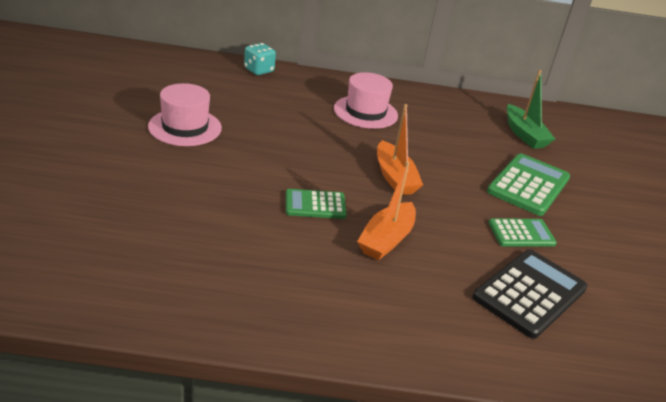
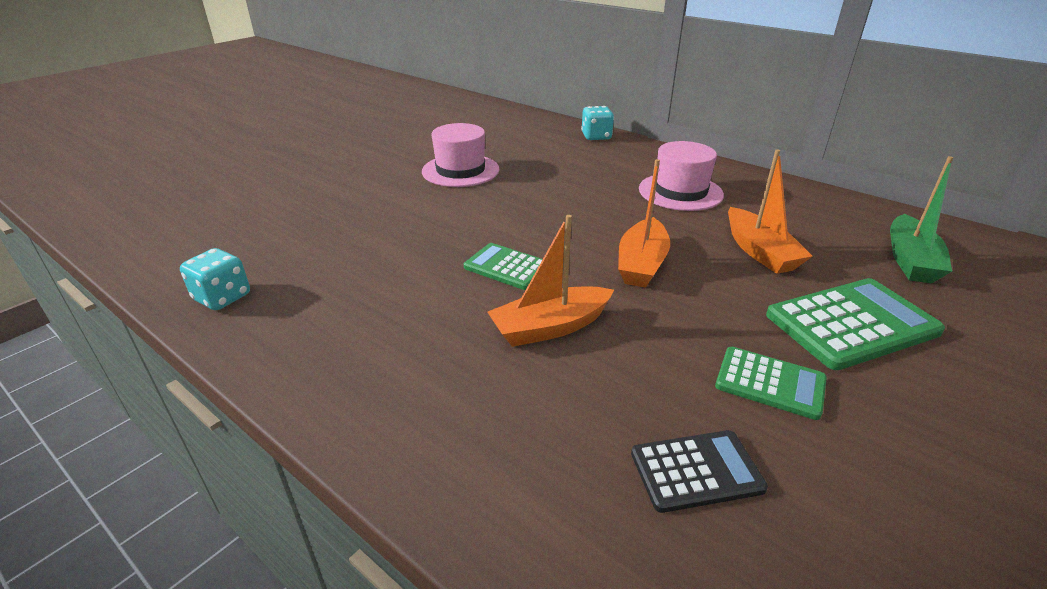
camera: 40 degrees right, 0 degrees up
black calculator [472,250,587,339] -> black calculator [631,430,768,513], size x0.61
none -> turquoise dice [180,248,250,310]
none -> orange boat [728,149,813,274]

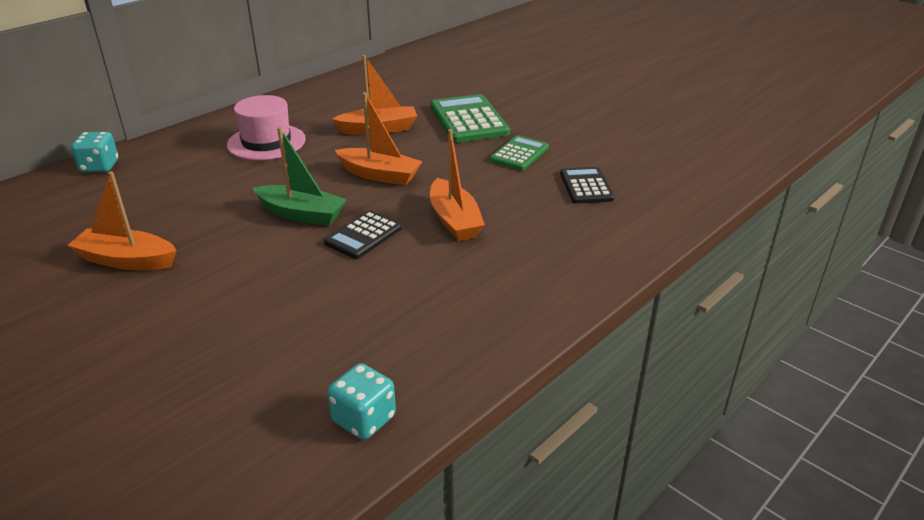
camera: 85 degrees left, 0 degrees up
pink hat [422,123,499,187] -> orange boat [67,171,177,270]
green calculator [464,243,543,290] -> black calculator [324,211,402,259]
green boat [890,156,953,284] -> green boat moved to [253,127,347,226]

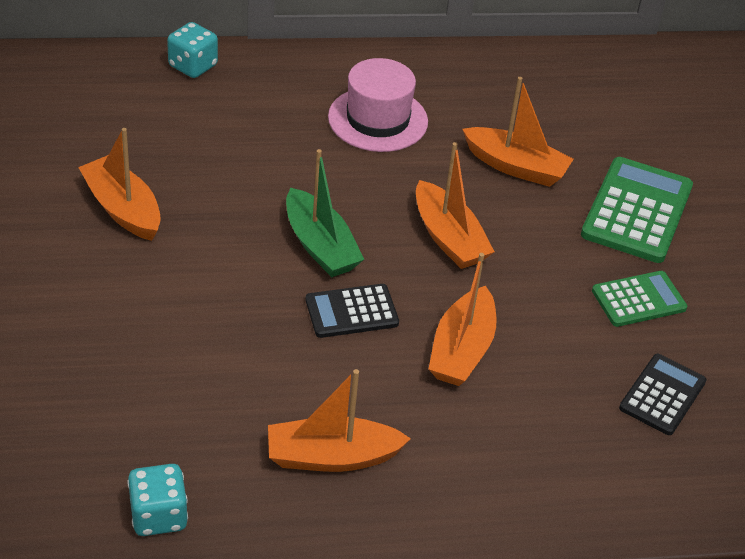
camera: 35 degrees right, 10 degrees up
none -> orange boat [268,369,411,472]

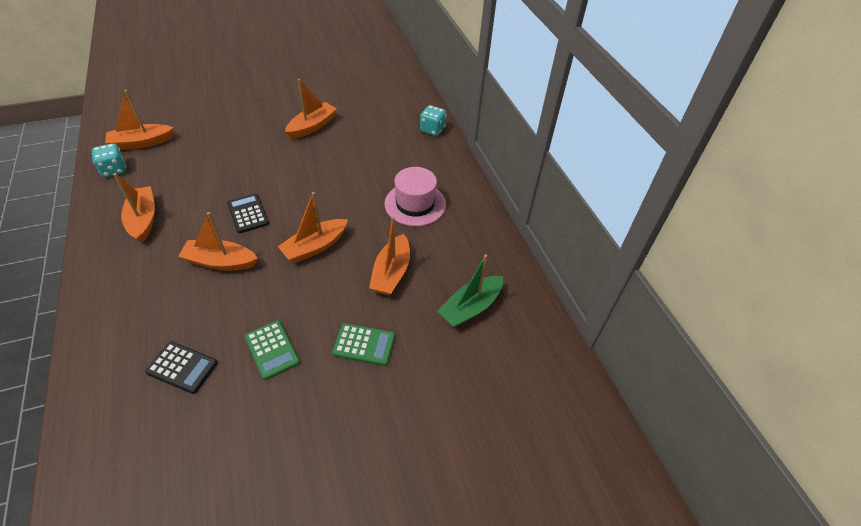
camera: 80 degrees right, 5 degrees up
green boat [286,149,364,277] -> green boat moved to [437,254,503,328]
green calculator [581,157,693,263] -> green calculator [332,323,395,366], size x0.61
none -> orange boat [105,90,174,150]

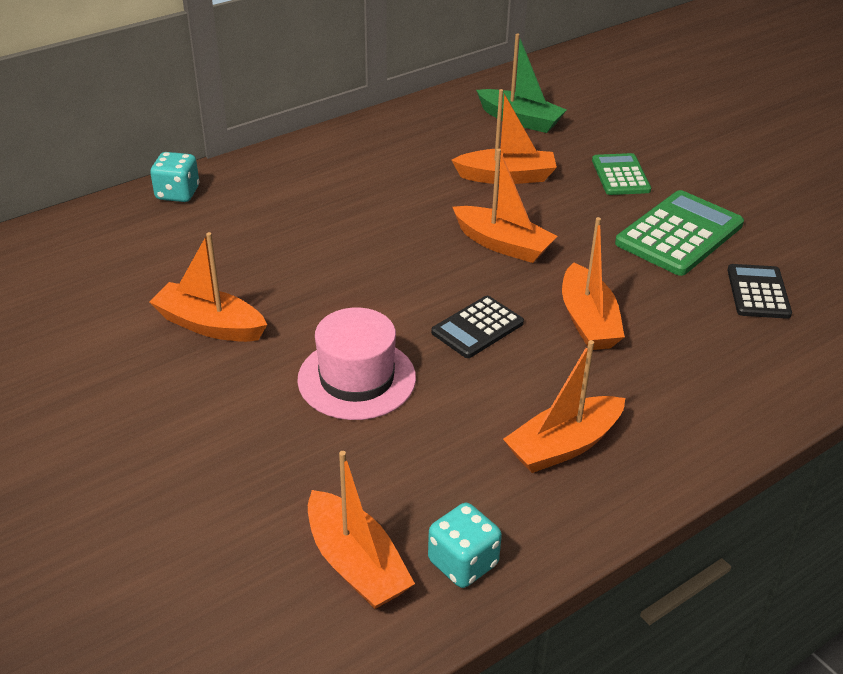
camera: 105 degrees left, 10 degrees down
green calculator [244,320,300,380] -> green calculator [615,190,744,276], size x1.65
pink hat [384,167,446,226] -> pink hat moved to [297,308,416,420]

